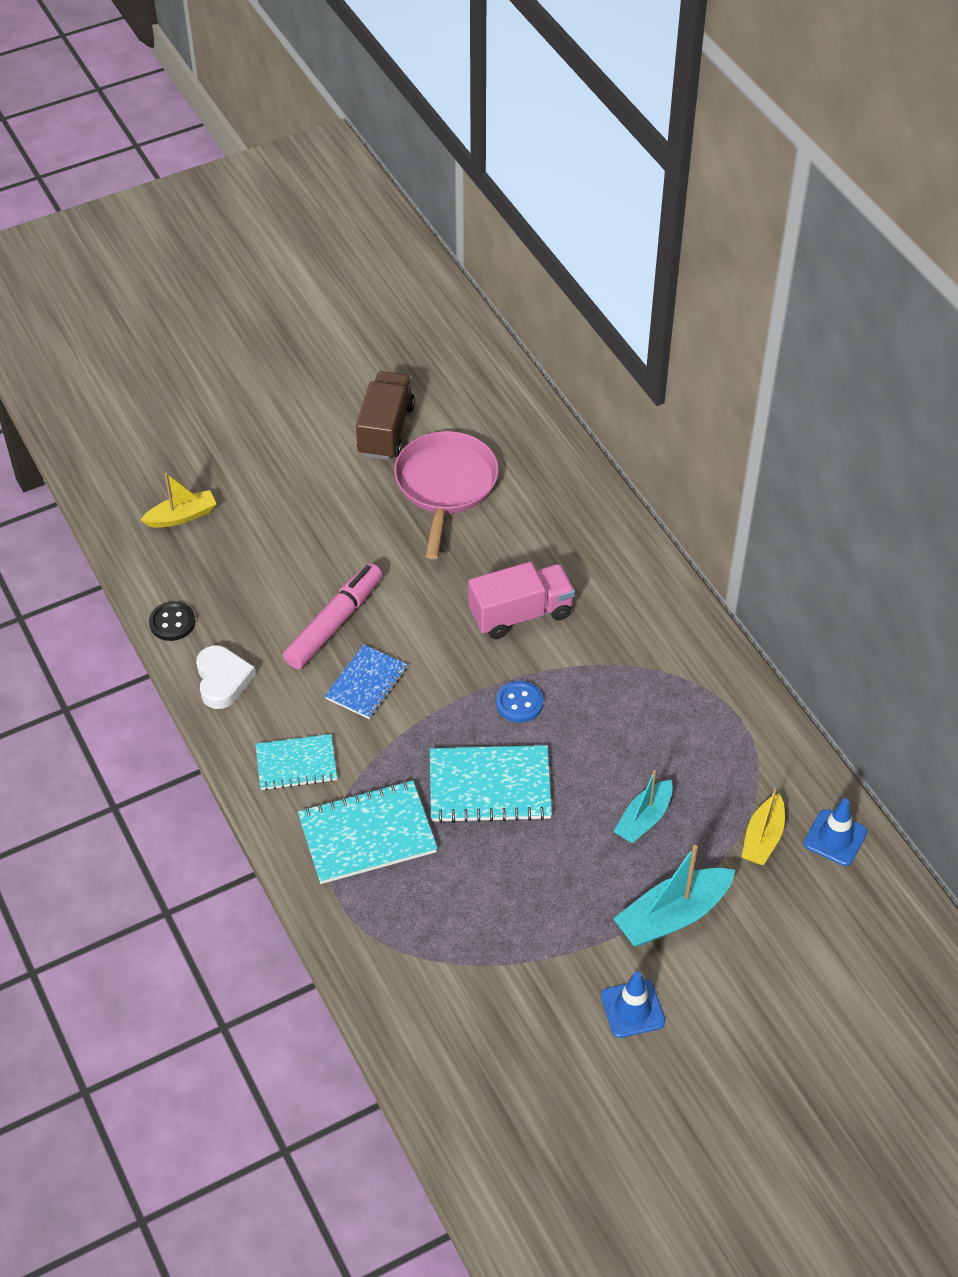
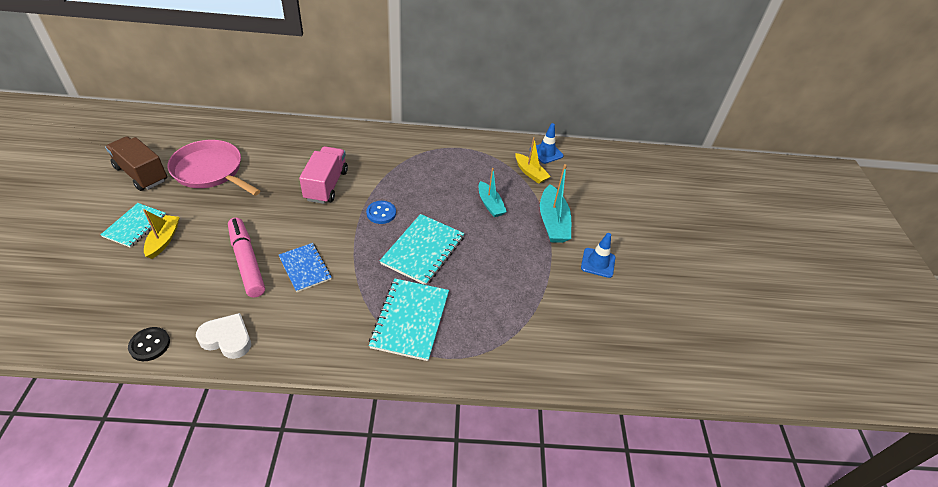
camera: 65 degrees left, 5 degrees down
yellow boat [141,473,216,528] -> yellow boat moved to [143,209,180,259]
turquoise notebook [256,734,337,790] -> turquoise notebook moved to [100,203,166,248]

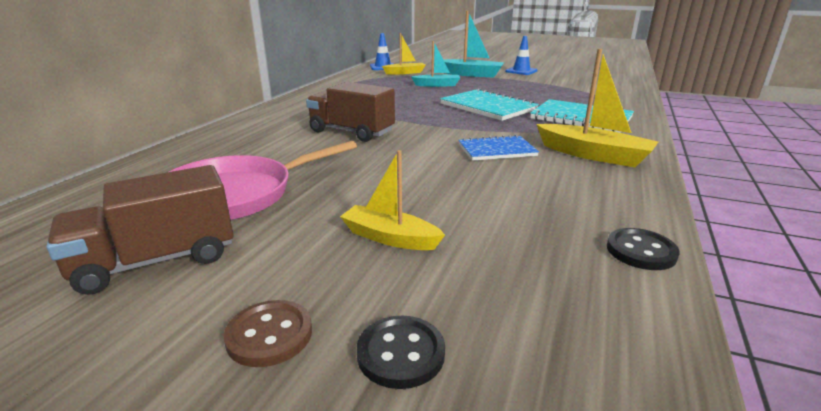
camera: 65 degrees left, 20 degrees down
turquoise notebook [100,203,166,248] -> none
white heart [196,313,251,359] -> none
pink marker [228,218,265,298] -> none
pink truck [299,146,348,204] -> brown truck [306,82,395,142]
blue button [366,201,396,224] -> none
none -> brown button [224,300,312,367]
none -> black button [357,316,445,389]
none -> yellow boat [536,49,658,167]

